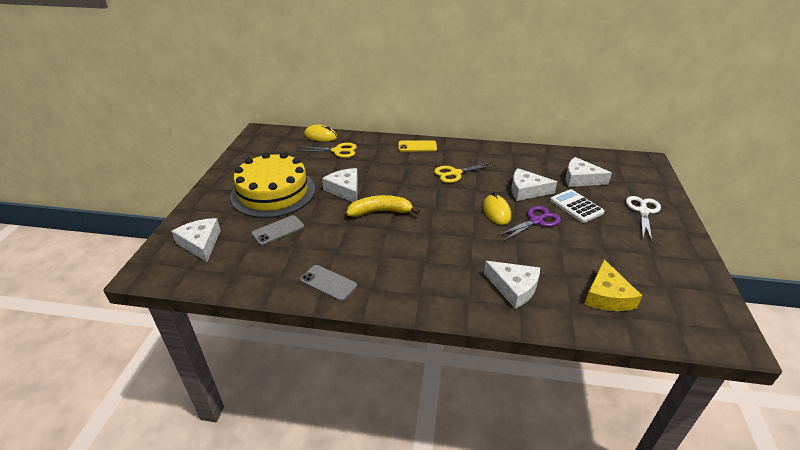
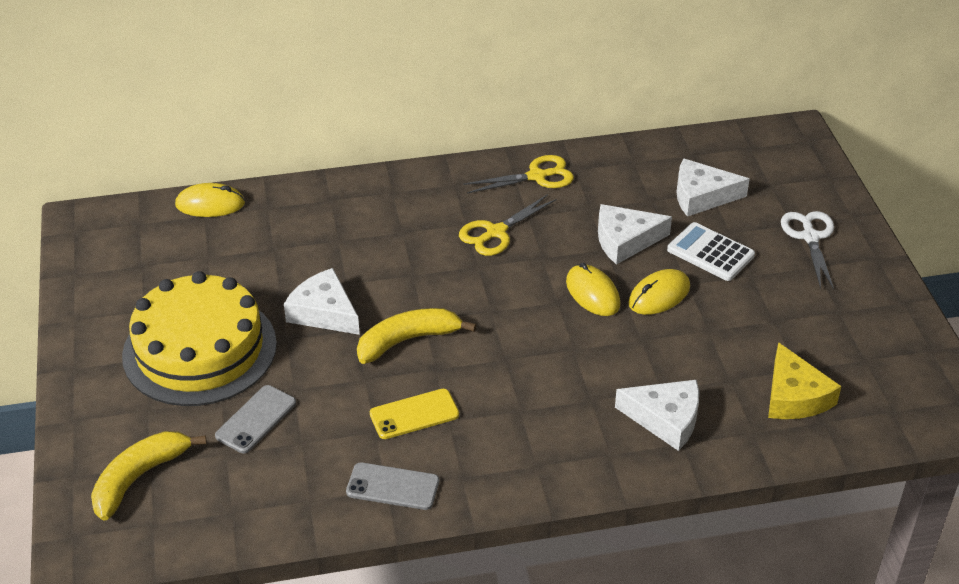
camera: 20 degrees left, 5 degrees up
white cheese [171,218,221,262] -> yellow banana [91,431,207,521]
yellow scissors [299,143,357,158] -> yellow scissors moved to [463,155,574,194]
yellow phone [398,140,437,151] -> yellow phone moved to [370,389,459,439]
purple scissors [497,206,561,241] -> yellow mouse [628,269,690,315]

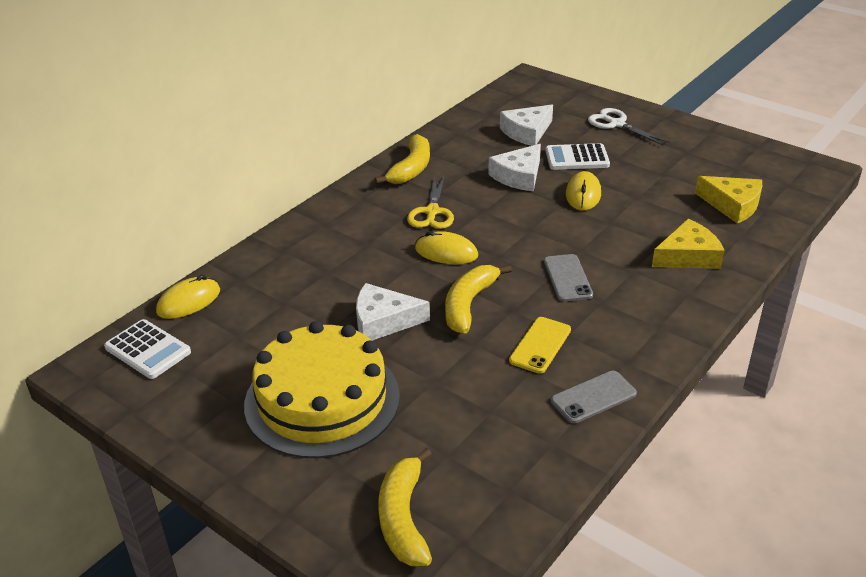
camera: 40 degrees left, 5 degrees down
grey phone [215,385,296,453] -> grey phone moved to [544,254,593,302]
yellow scissors [463,155,574,194] -> yellow banana [374,134,430,184]
yellow mouse [566,262,620,316] -> yellow mouse moved to [415,231,478,264]
white cheese [615,380,699,451] -> yellow cheese [652,219,725,269]
none -> white calculator [104,319,191,379]

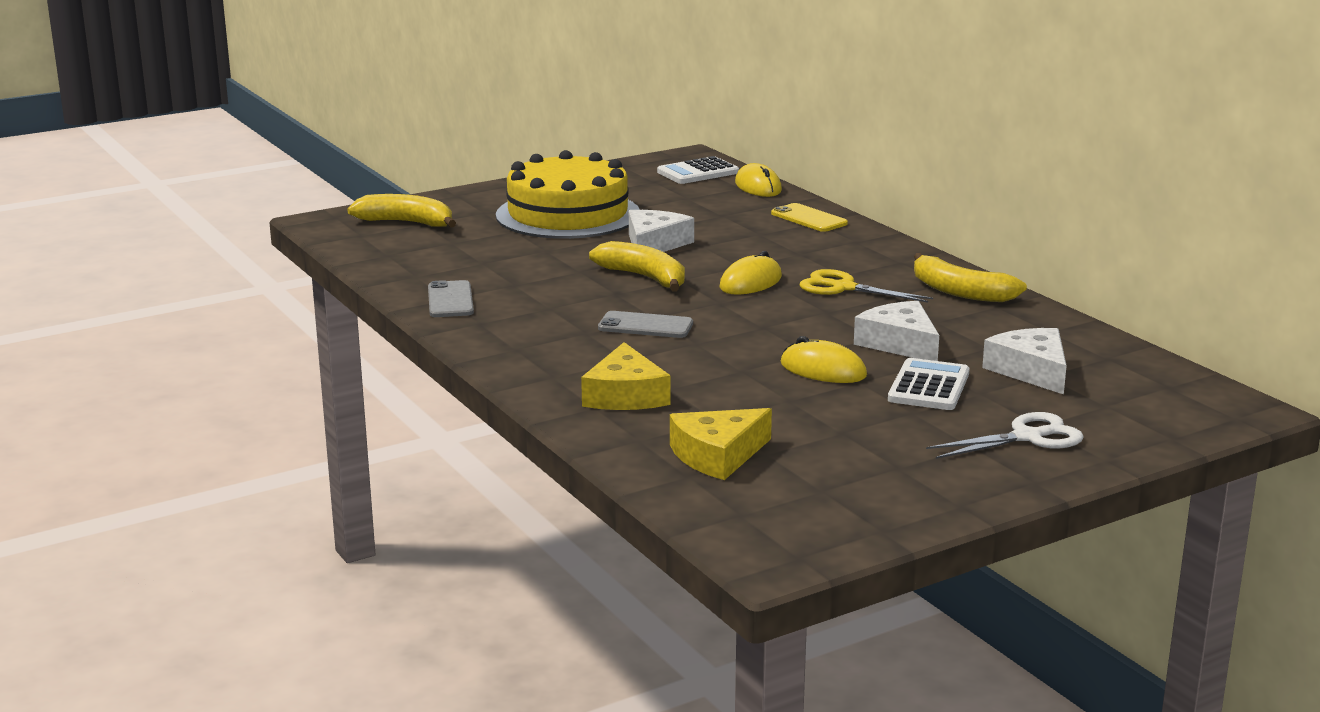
camera: 110 degrees right, 15 degrees down
yellow phone [509,317,571,374] -> yellow phone moved to [771,203,848,232]

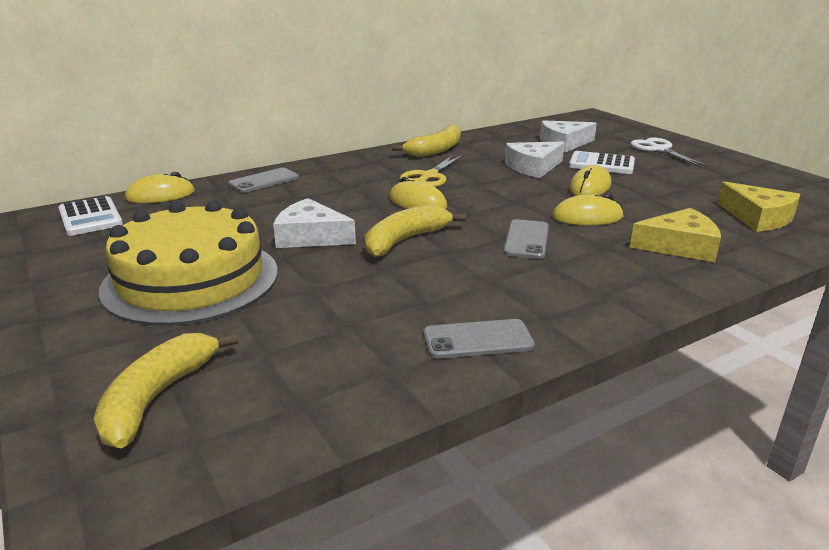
camera: 90 degrees left, 5 degrees up
yellow phone [771,203,848,232] -> grey phone [228,168,299,193]
none -> yellow mouse [552,194,624,225]

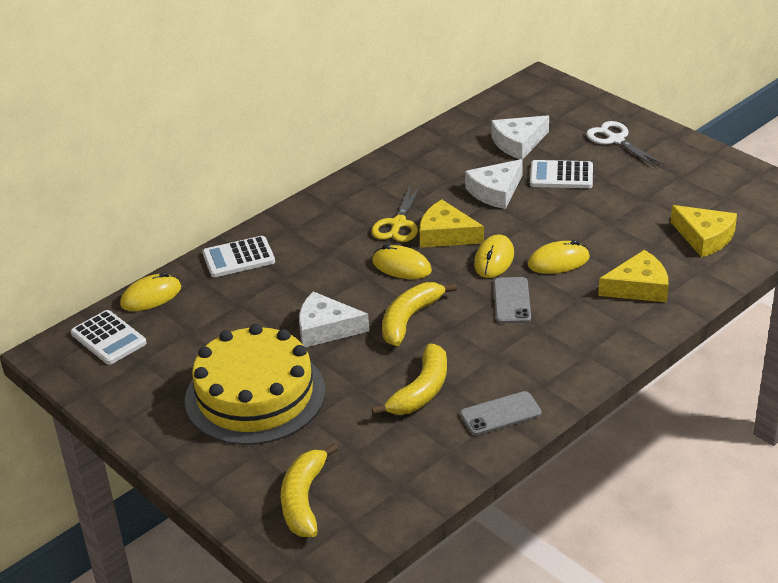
camera: 10 degrees left, 10 degrees up
grey phone [228,168,299,193] -> white calculator [203,236,275,277]
yellow banana [392,124,461,157] -> yellow banana moved to [371,344,447,415]
yellow mouse [569,165,611,196] -> yellow mouse moved to [474,234,514,278]
none -> yellow cheese [420,200,484,248]

